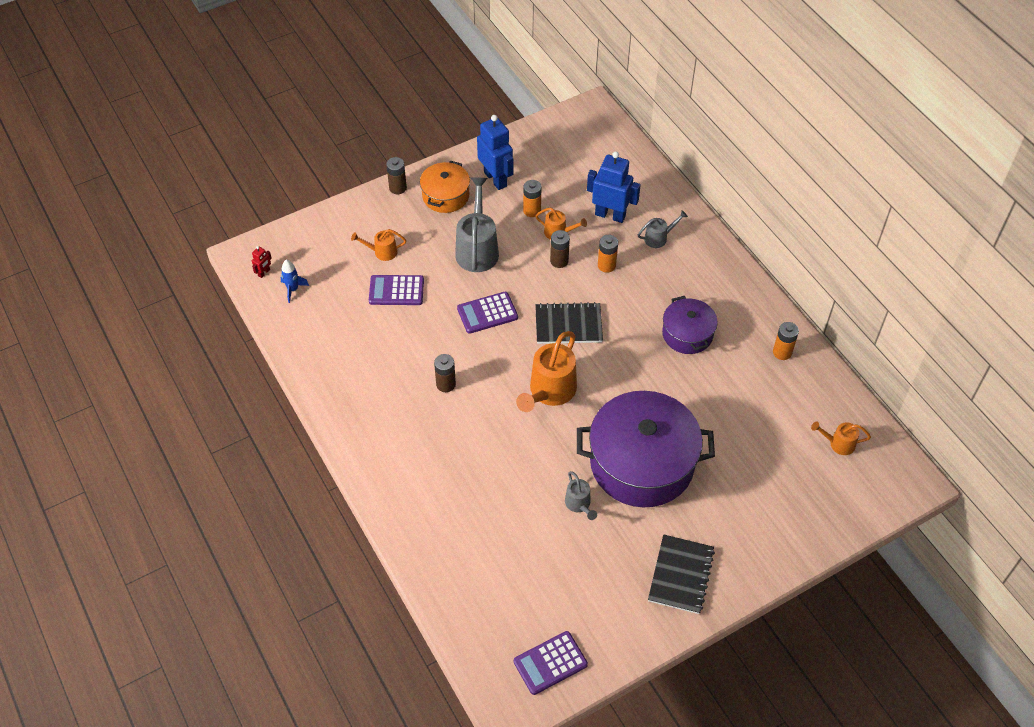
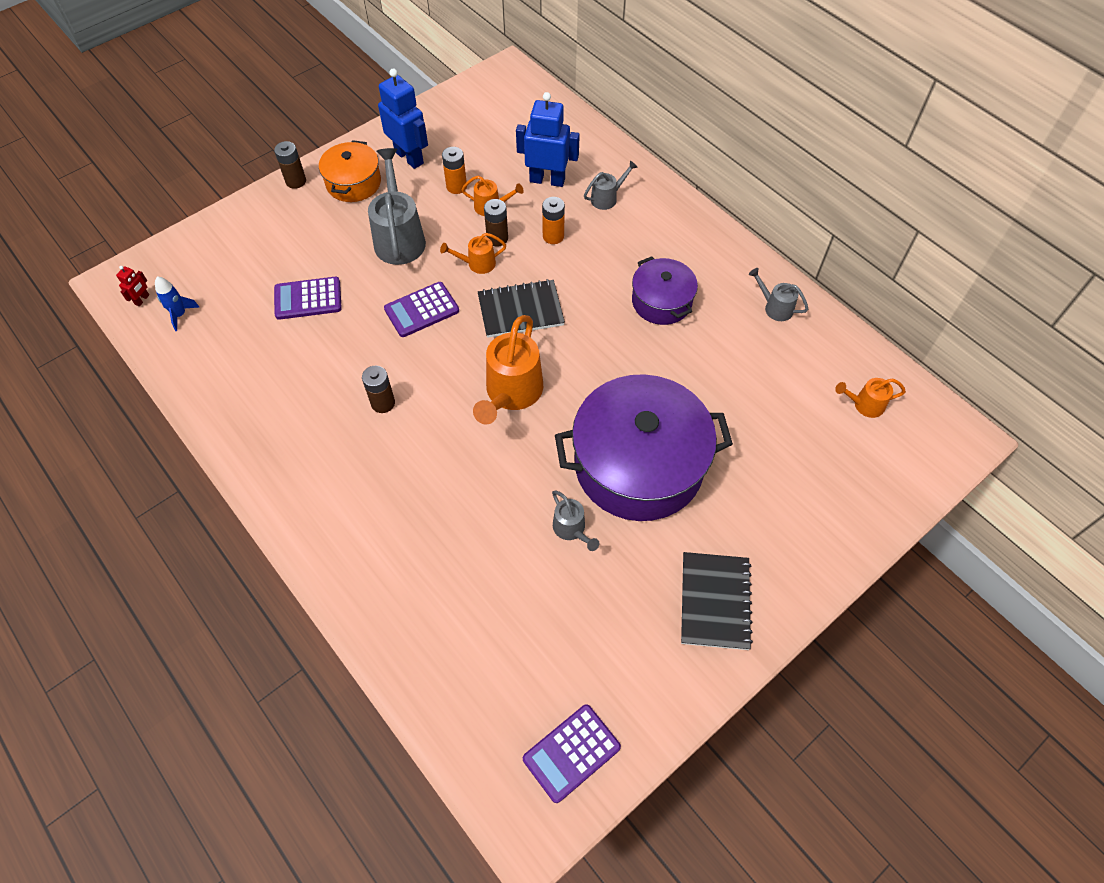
camera: 10 degrees left, 5 degrees up
orange watering can [351,229,406,261] -> orange watering can moved to [440,233,506,274]
orange battery [773,322,799,360] -> grey watering can [749,268,808,321]

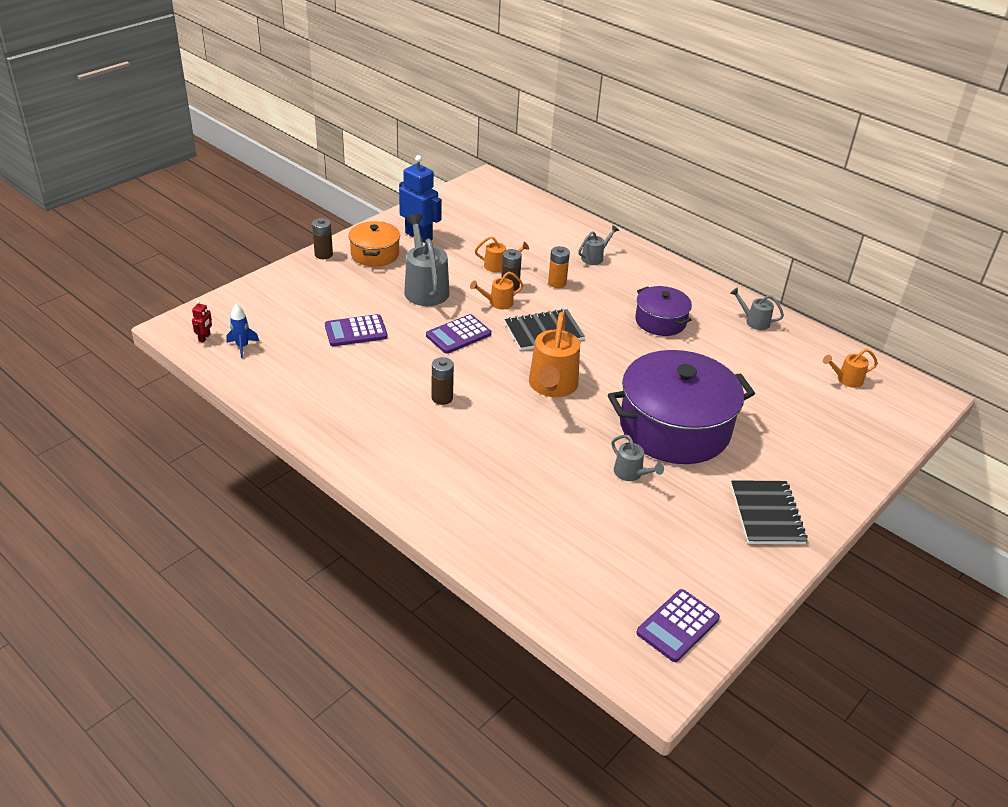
camera: 10 degrees left, 20 degrees down
orange battery [442,147,467,194] -> none
blue robot [516,92,580,187] -> none

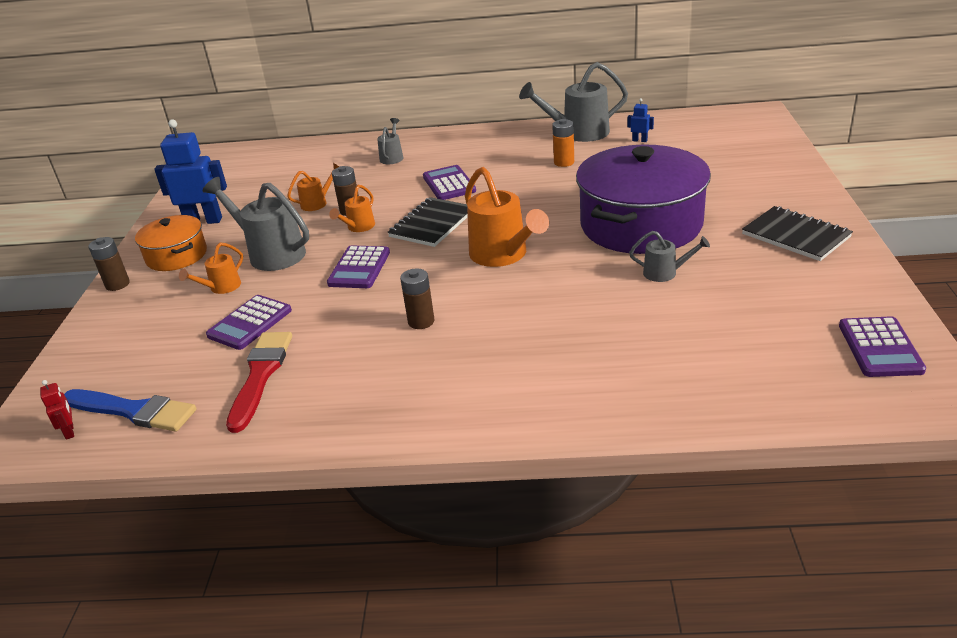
camera: 35 degrees left, 5 degrees down
blue rocket [226,304,259,358] -> blue brush [64,389,196,432]
orange battery [548,246,570,288] -> orange battery moved to [552,119,574,167]
purple pot [635,286,692,336] -> none
grey watering can [730,288,784,330] -> grey watering can [519,62,628,142], size x1.93
orange watering can [823,349,878,388] -> orange watering can moved to [179,243,243,294]
none -> red brush [226,332,292,433]
none -> purple calculator [423,165,476,200]
none -> blue robot [628,98,654,142]

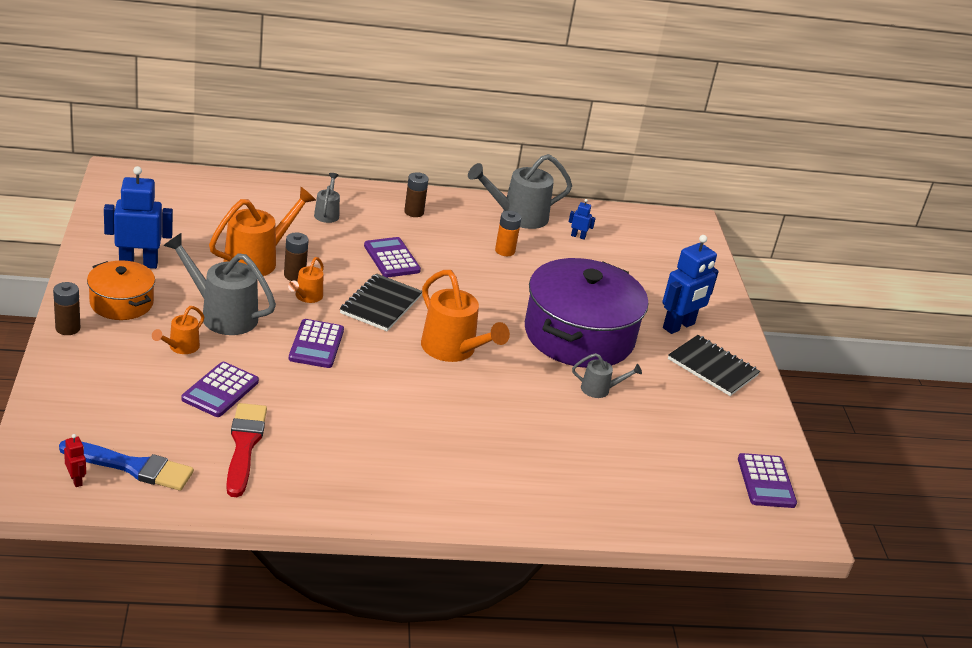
camera: 15 degrees left, 0 degrees up
orange watering can [287,163,339,211] -> orange watering can [209,187,316,276], size x1.93
brown battery [400,269,435,329] -> brown battery moved to [404,172,429,217]
none -> blue robot [663,235,719,334]

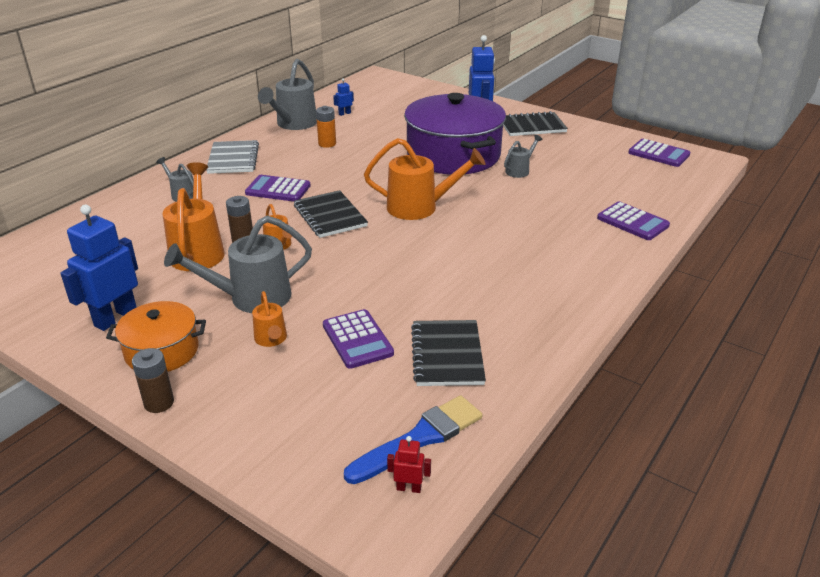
camera: 45 degrees left, 0 degrees up
red brush [226,403,267,497] -> black notebook [411,320,486,386]
purple calculator [289,319,344,368] -> purple calculator moved to [597,202,670,240]
brown battery [404,172,429,217] -> grey notebook [207,140,259,174]

